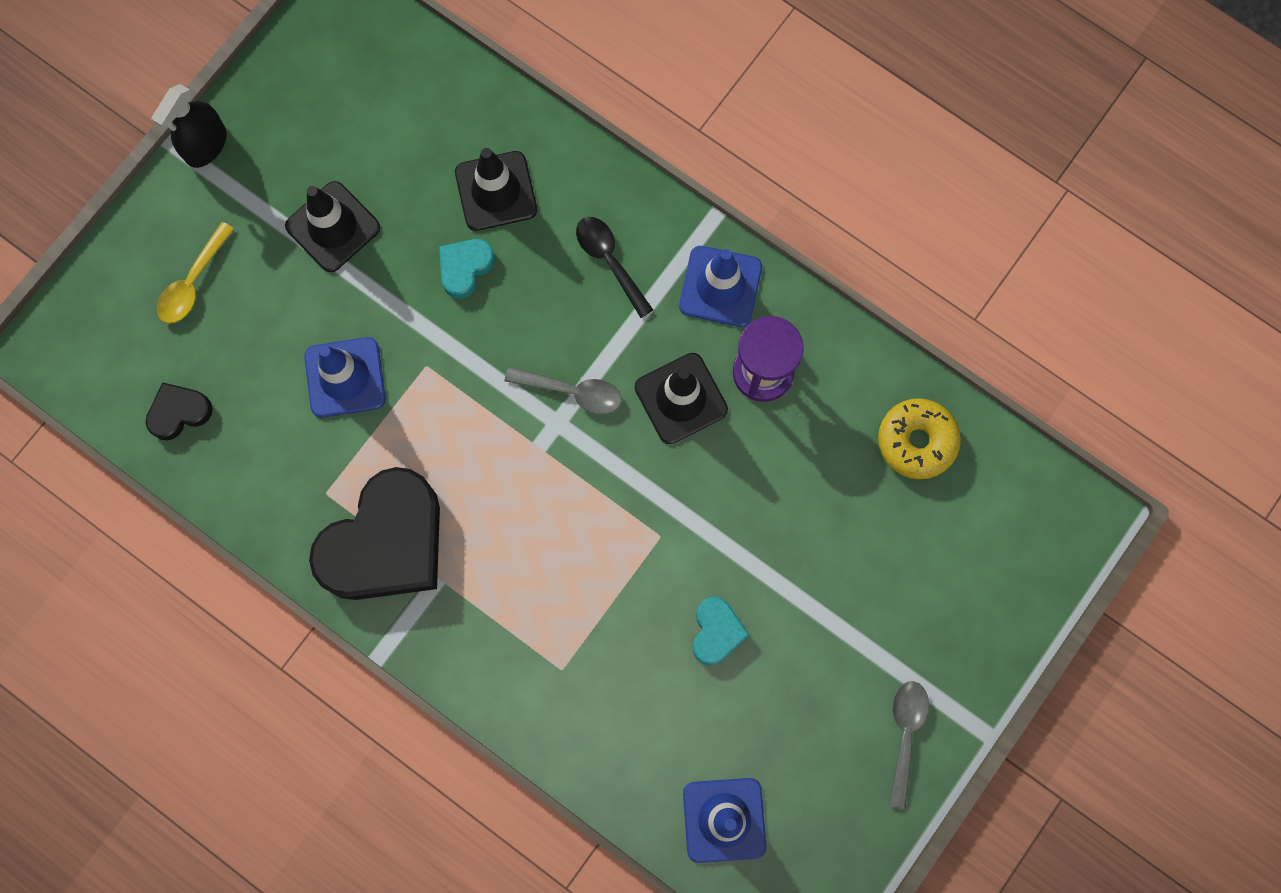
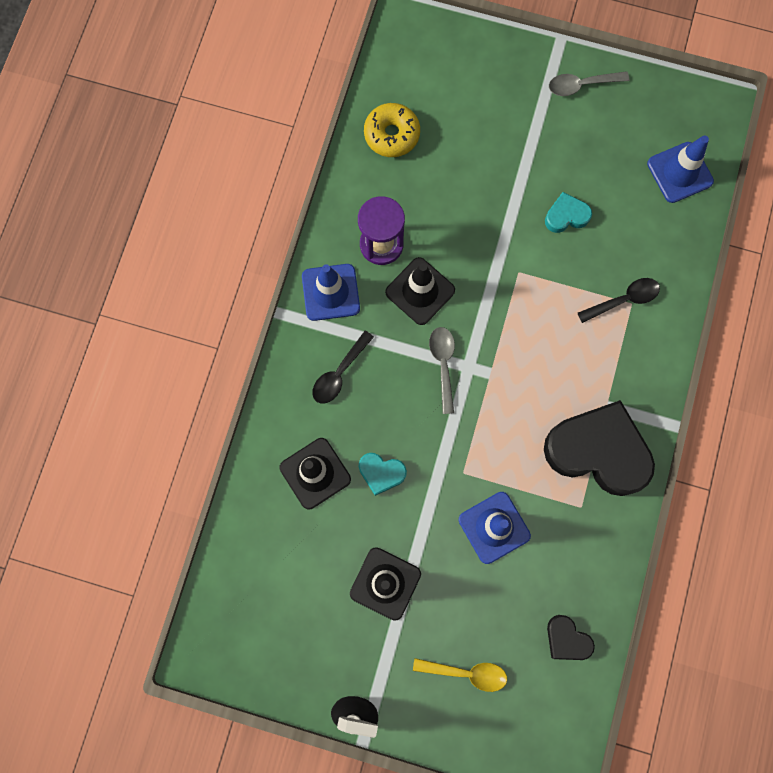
camera: 110 degrees left, 0 degrees up
none -> black spoon [578,278,660,323]

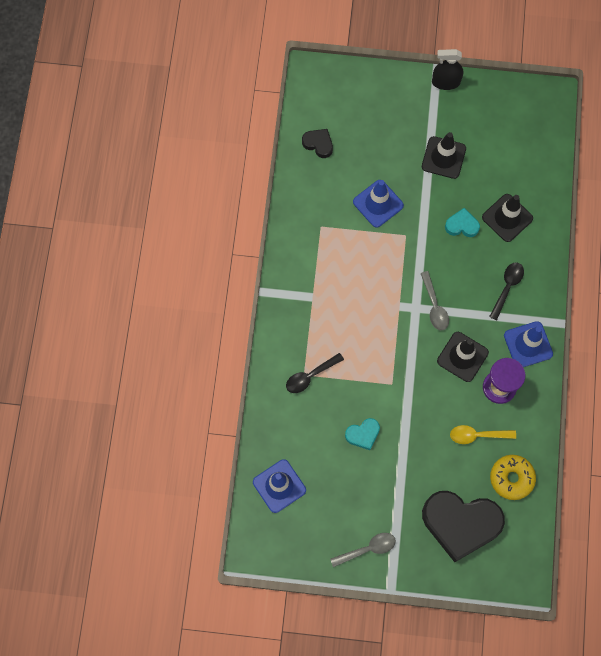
camera: 170 degrees right, 5 degrees down
yellow spoon [413,658,507,692] -> yellow spoon moved to [450,425,516,444]
black heart [544,400,655,496] -> black heart moved to [422,491,505,562]

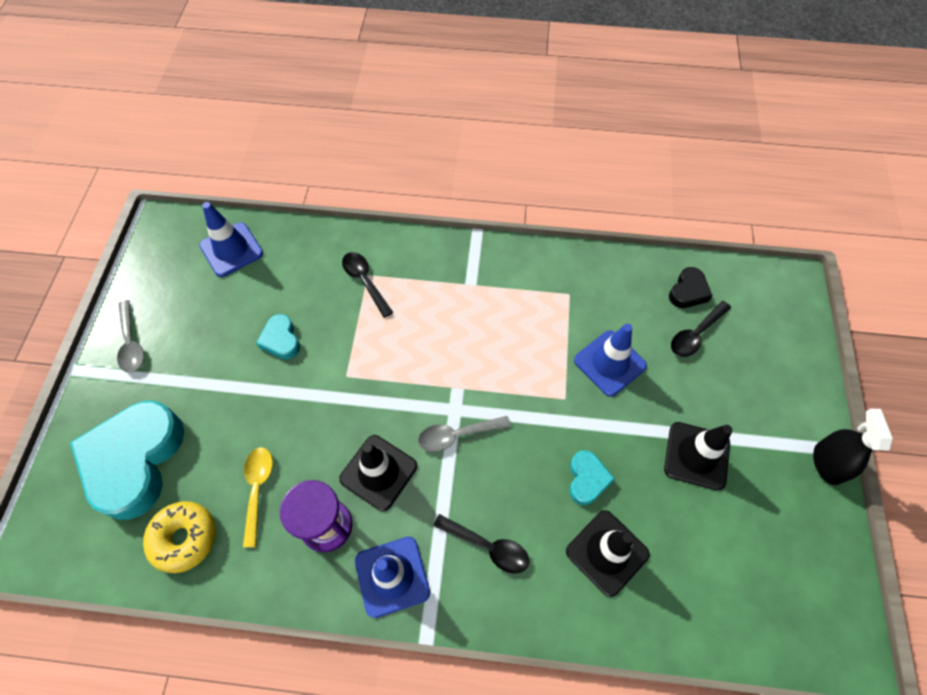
camera: 90 degrees right, 10 degrees down
black heart [422,491,505,562] -> turquoise heart [70,401,184,520]
none -> black spoon [671,301,731,357]

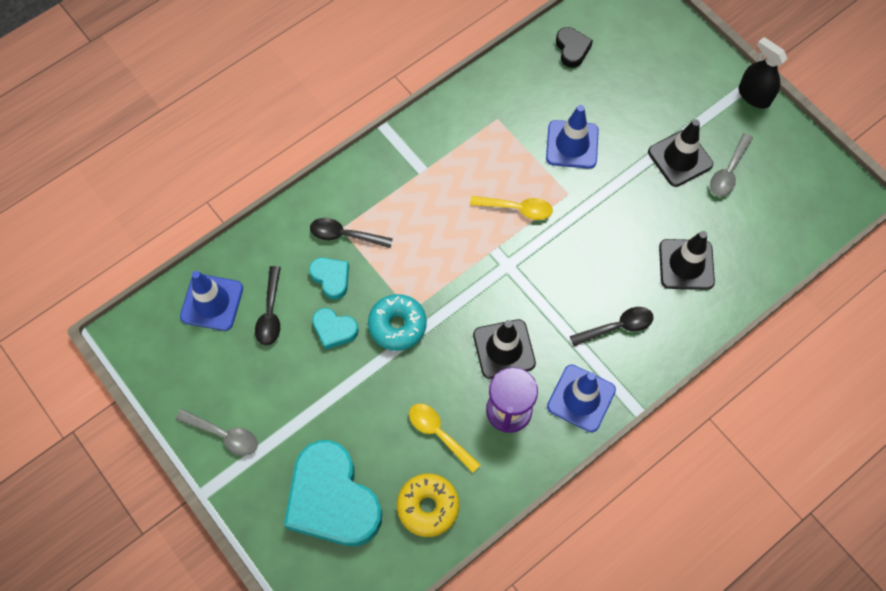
camera: 45 degrees left, 5 degrees up
grey spoon [418,416,511,452] -> grey spoon moved to [710,133,753,197]
turquoise heart [569,450,615,505] -> turquoise heart moved to [309,258,349,300]
black spoon [671,301,731,357] -> black spoon moved to [255,266,281,346]
none -> turquoise donut [368,294,427,351]
none -> yellow spoon [470,196,553,220]

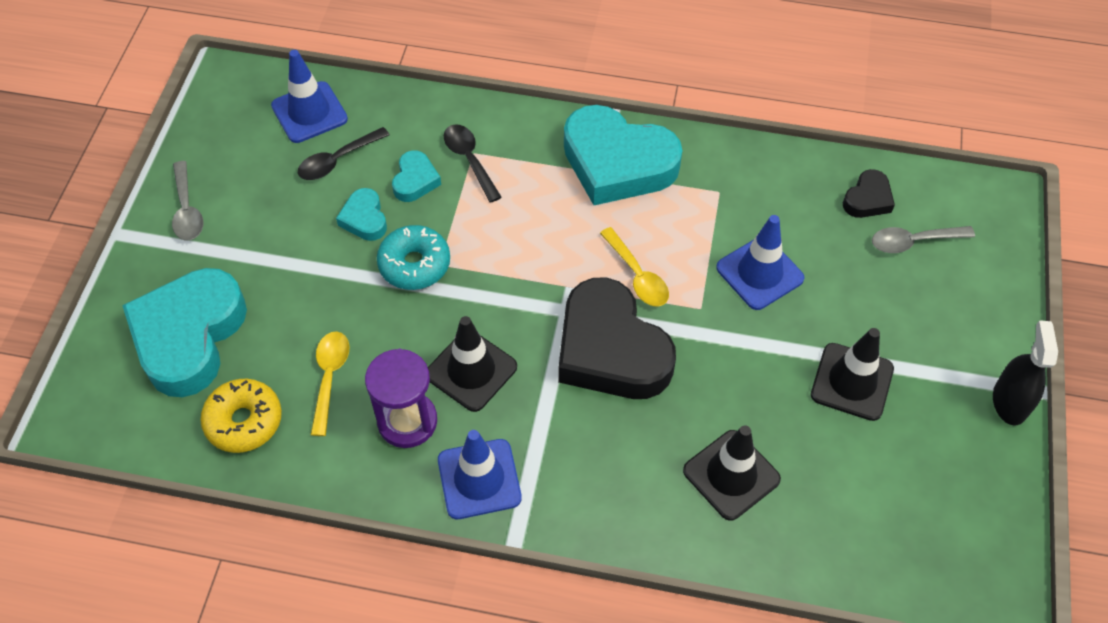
camera: 50 degrees right, 10 degrees down
black spoon [570,307,654,346] -> none
grey spoon [710,133,753,197] -> grey spoon moved to [872,226,975,253]
none -> black heart [558,277,676,399]
none -> turquoise heart [564,105,683,205]

